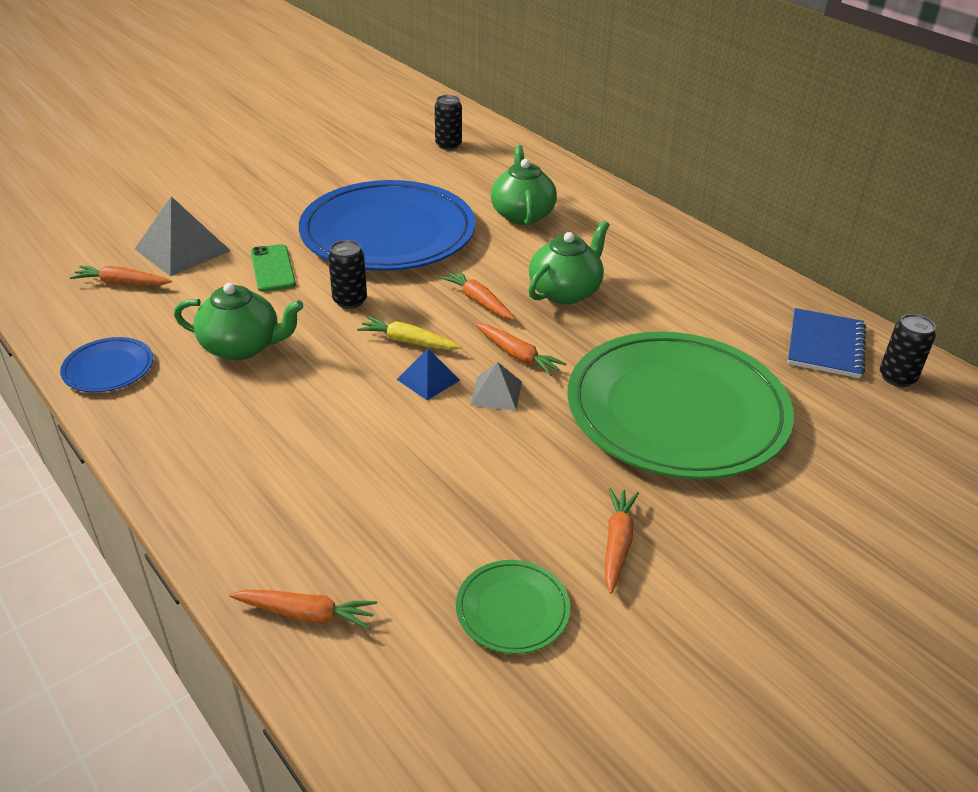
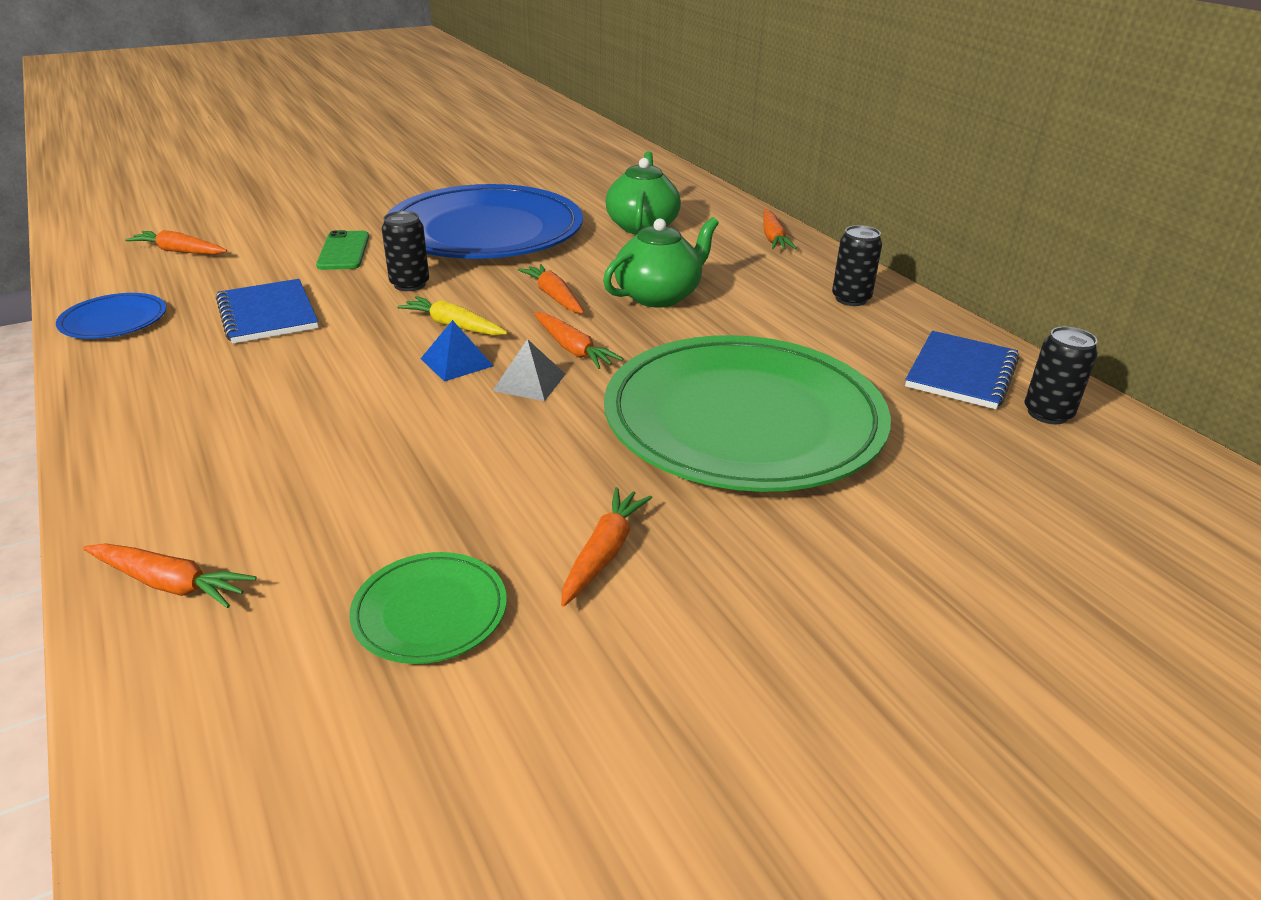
camera: 10 degrees right, 5 degrees down
grey pyramid [135,196,231,276] -> none
green teapot [174,283,304,360] -> blue notebook [216,279,319,344]
black can [435,95,462,150] -> black can moved to [832,225,882,306]
none -> orange carrot [763,209,797,249]

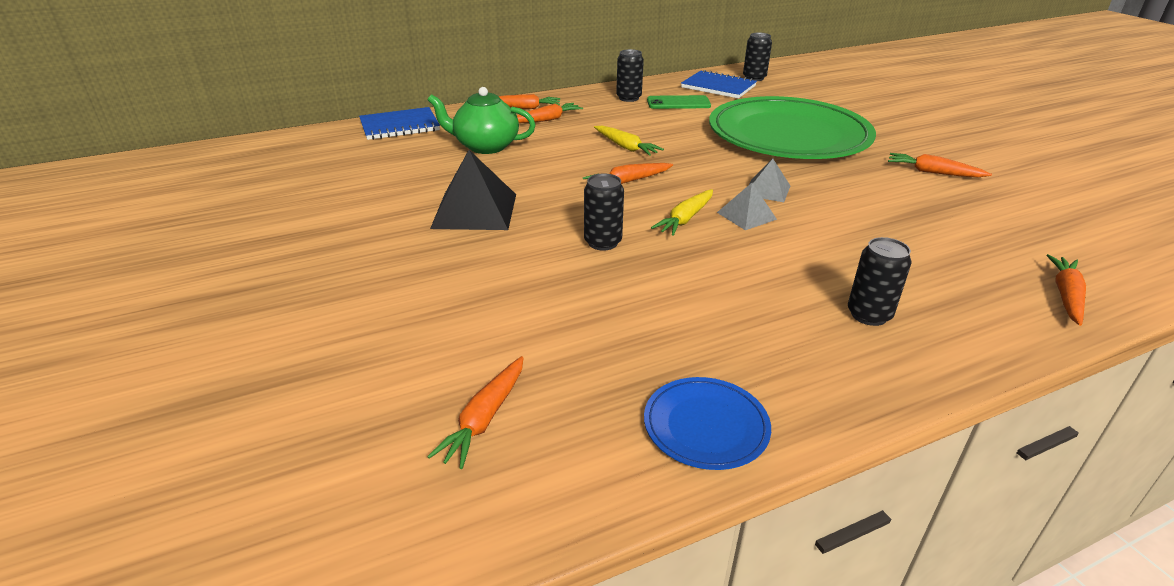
camera: 85 degrees left, 0 degrees up
blue notebook [216,279,319,344] -> blue notebook moved to [359,107,440,140]
green phone [316,230,369,270] -> green phone moved to [647,95,711,109]
green plate [349,552,507,664] -> none
blue plate [386,184,583,259] -> black pyramid [430,150,516,230]
blue pyramid [421,320,493,382] -> grey pyramid [717,183,777,230]
orange carrot [534,312,623,369] -> orange carrot moved to [517,103,583,123]
green teapot [603,217,719,308] -> yellow carrot [594,126,664,156]
none -> black can [848,237,911,326]

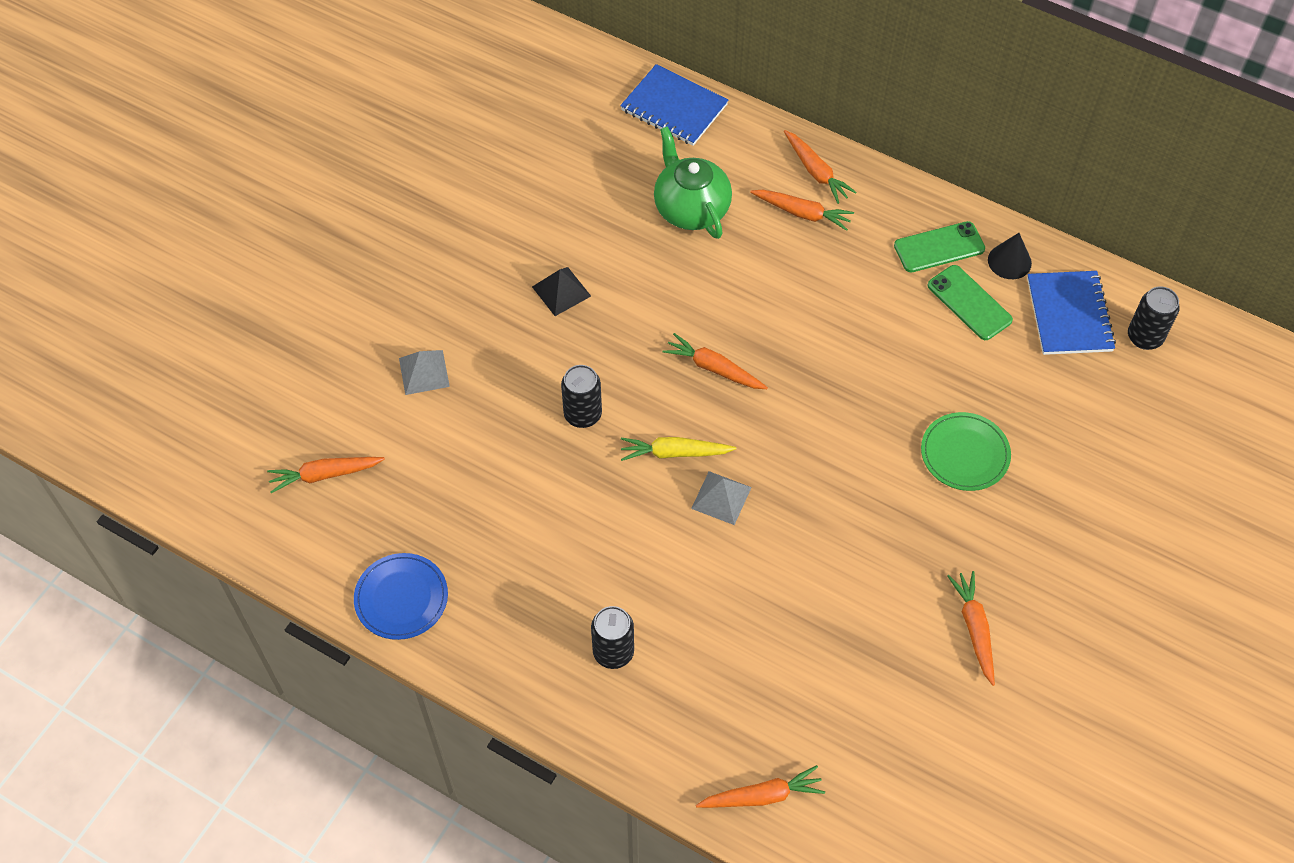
camera: 55 degrees right, 25 degrees up
black pyramid [430,150,516,230] -> black pyramid [532,267,591,316], size x0.56
yellow carrot [594,126,664,156] -> none
black can [616,49,644,102] -> green phone [894,221,985,272]
green plate [709,96,876,159] -> green plate [921,412,1011,491], size x0.41
grey pyramid [749,159,790,202] -> grey pyramid moved to [399,350,450,395]
none -> black cone [988,233,1032,279]

